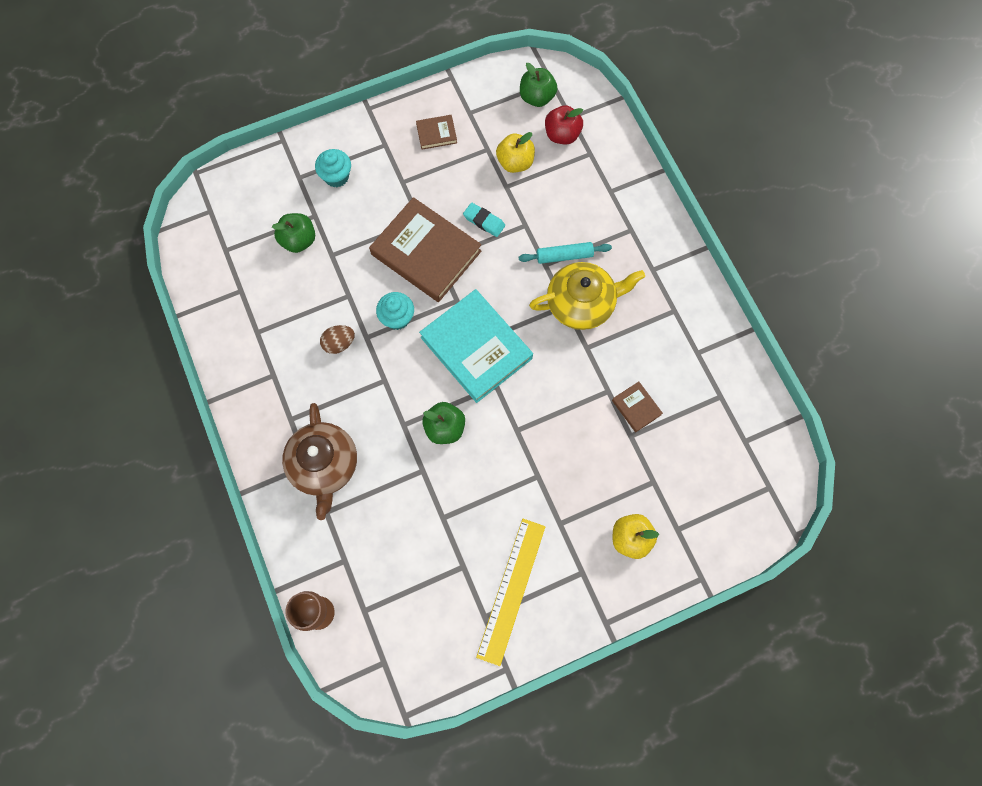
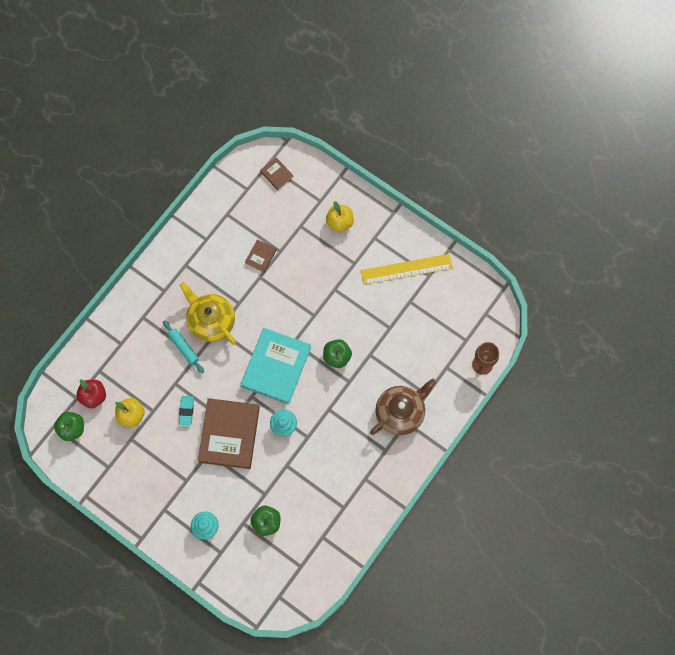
camera: 120 degrees left, 0 degrees up
brown egg [320,325,355,354] -> none
brown book [416,115,457,150] -> brown book moved to [260,157,293,190]

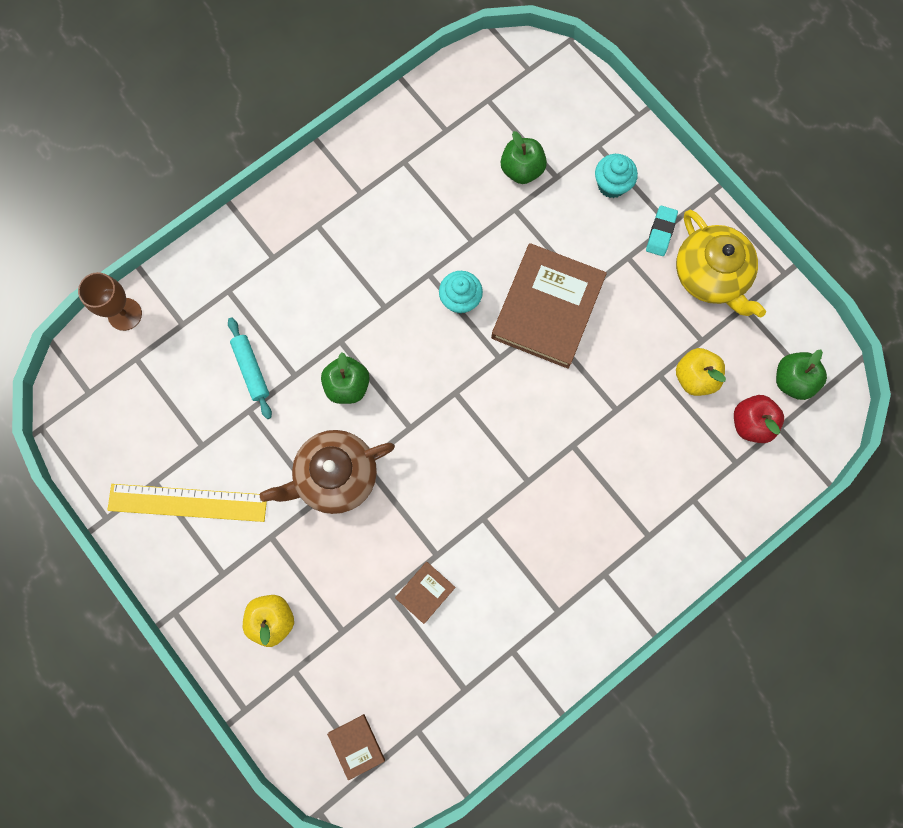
camera: 165 degrees left, 5 degrees up
turquoise rolling pin [163,320,204,373] -> turquoise rolling pin moved to [228,317,272,419]
yellow teapot [179,282,236,345] -> yellow teapot moved to [676,210,766,317]
turquoise eraser [179,396,194,425] -> turquoise eraser moved to [646,206,678,256]
turquoise book [241,328,311,404] -> none
brown teapot [370,378,436,435] -> brown teapot moved to [260,430,395,514]

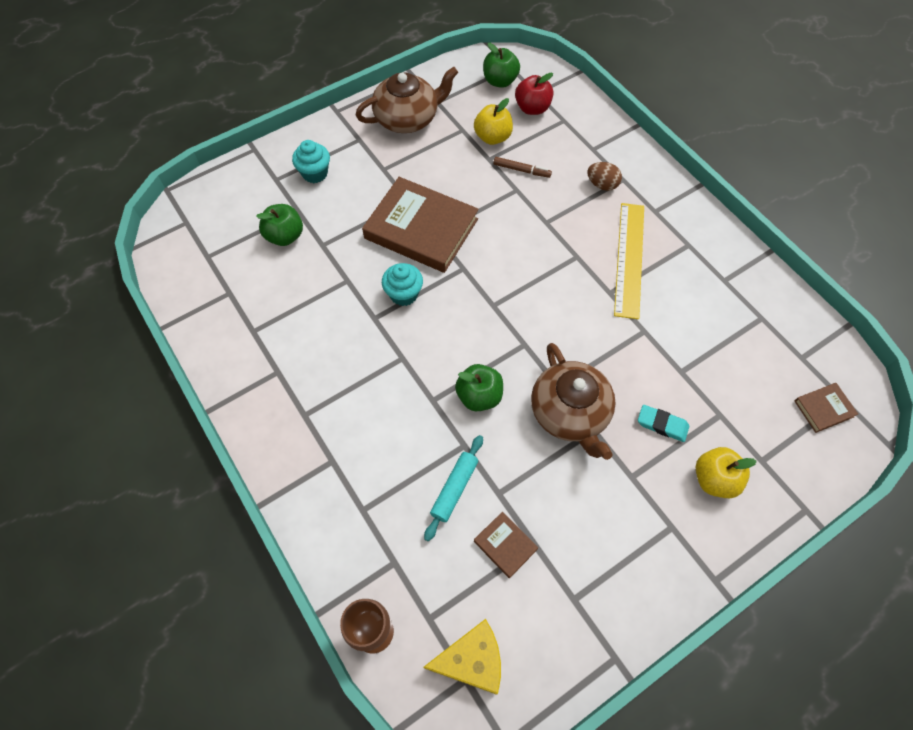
camera: 85 degrees left, 15 degrees down
yellow ruler [107,484,267,522] -> yellow ruler moved to [614,203,644,319]
turquoise rolling pin [228,317,272,419] -> turquoise rolling pin turned 45 degrees counterclockwise [424,435,483,541]
brown book [395,562,456,624] -> brown book moved to [474,512,538,578]
turquoise eraser [646,206,678,256] -> turquoise eraser moved to [638,405,689,442]
yellow teapot [676,210,766,317] -> brown teapot [356,67,458,133]
none -> yellow cheese [423,619,501,695]
none -> brown marker [494,157,552,178]
none -> brown egg [587,162,622,191]

